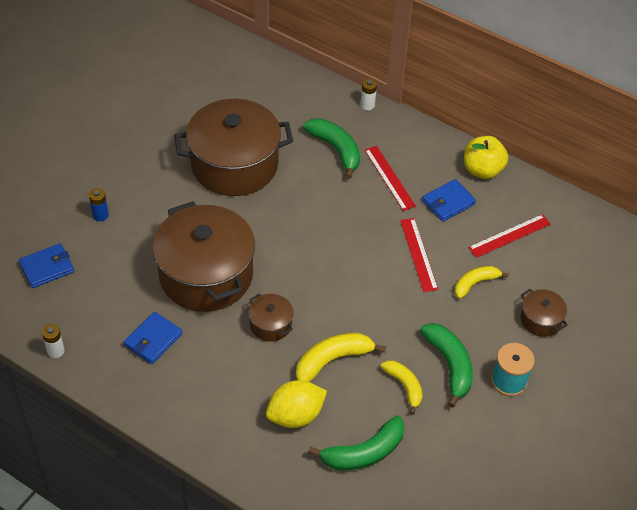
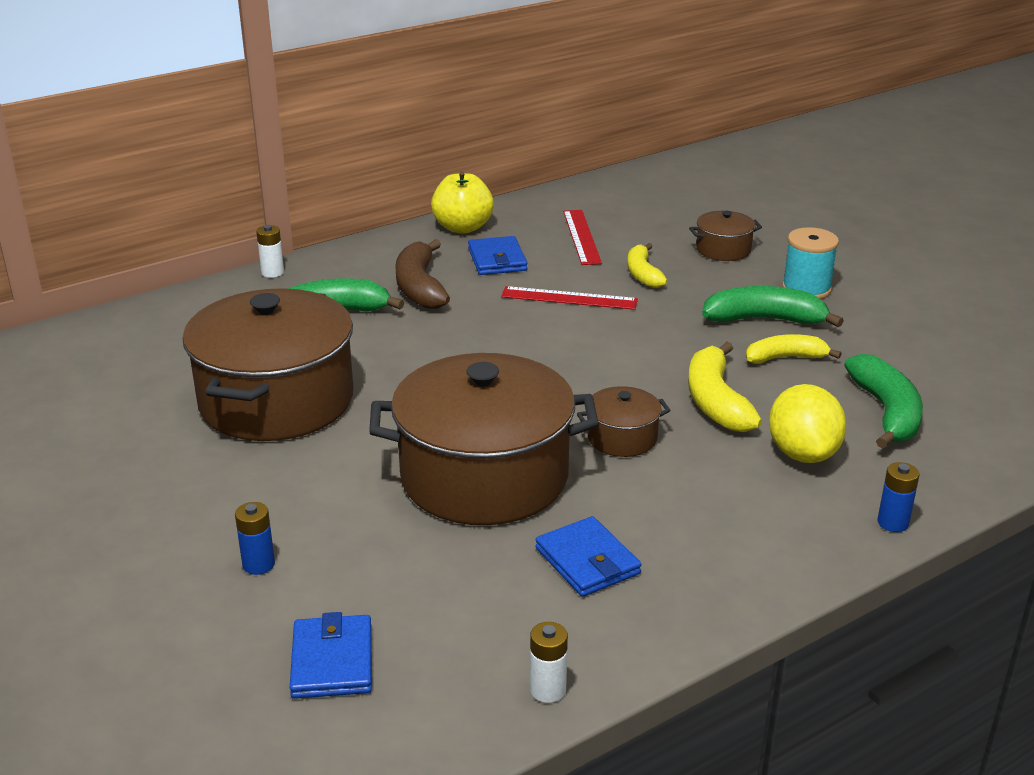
camera: 65 degrees left, 20 degrees down
red ruler [365,146,416,211] -> brown banana [395,239,450,309]
none -> blue battery [877,462,919,532]

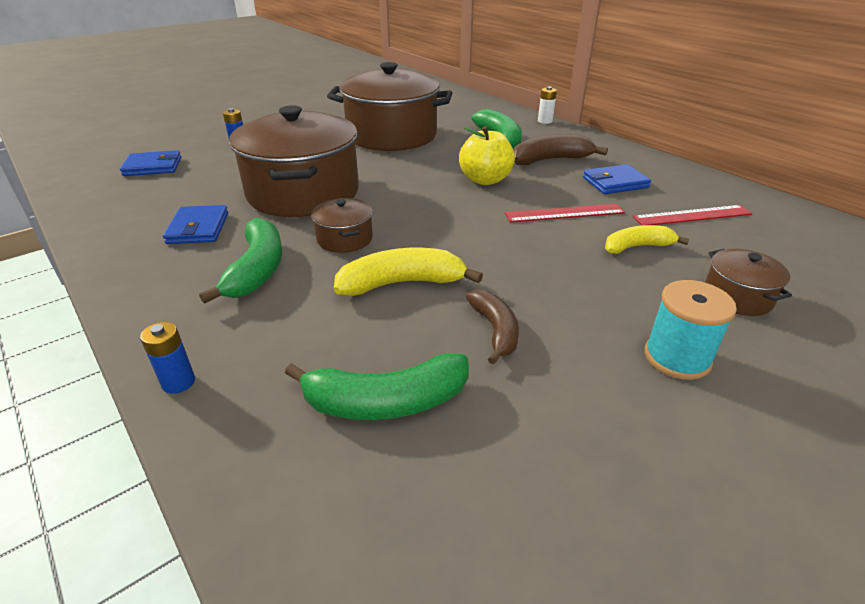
camera: 85 degrees right, 5 degrees up
yellow apple [431,171,494,234] -> yellow apple moved to [459,126,515,185]
red ruler [501,286,638,310] -> red ruler turned 75 degrees clockwise [505,204,625,222]
white battery [530,622,568,703] -> none
blue wallet [535,516,641,597] -> blue wallet turned 60 degrees counterclockwise [163,205,228,244]
green banana [702,286,844,327] -> green banana moved to [199,218,282,304]
yellow banana [746,334,842,363] -> brown banana [466,289,519,364]
yellow lemon [769,384,846,463] -> none

